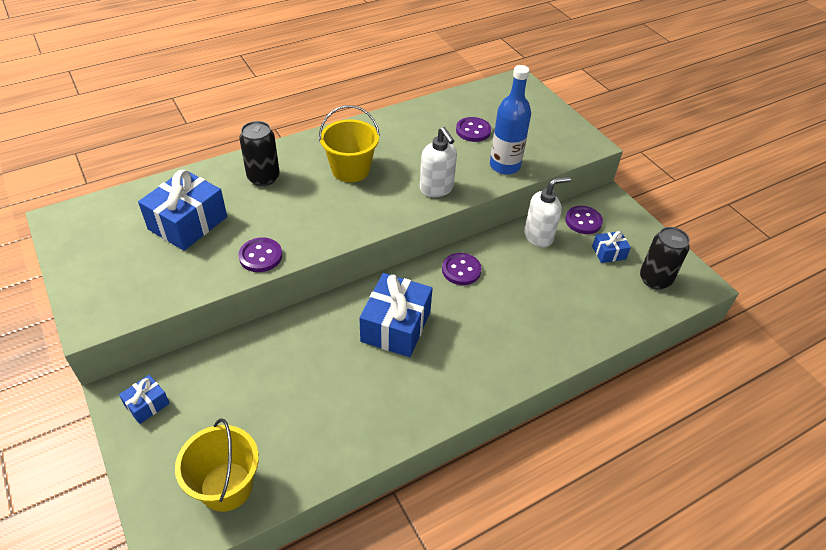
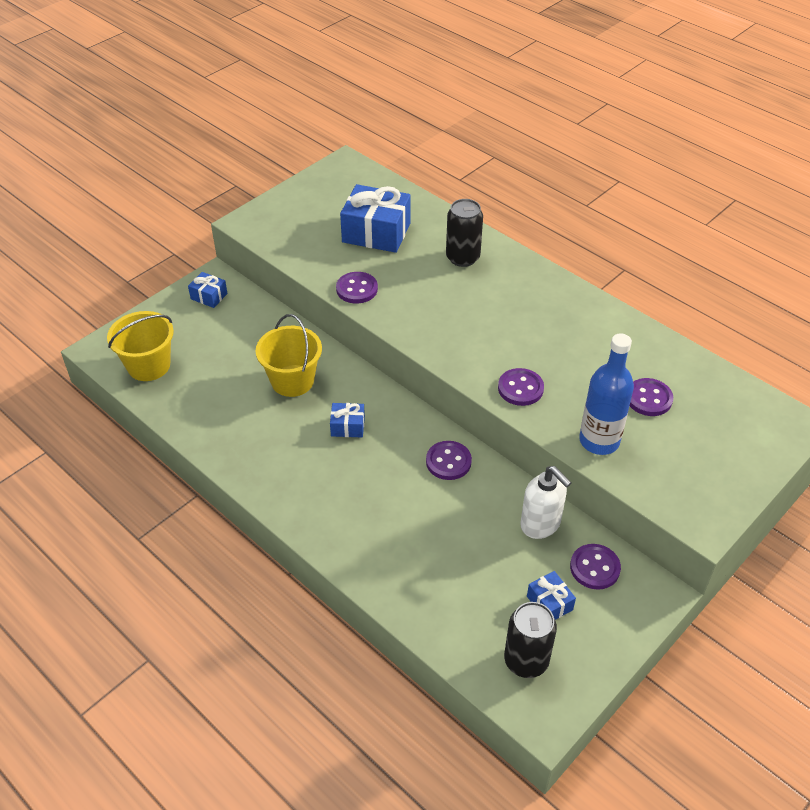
camera: 75 degrees right, 0 degrees up
yellow bucket [319,105,380,182] -> yellow bucket moved to [256,314,322,397]
blue gift [359,273,433,357] -> blue gift [330,403,365,437], size x0.50
white soap dispenser [420,127,457,197] -> purple button [498,368,544,406]

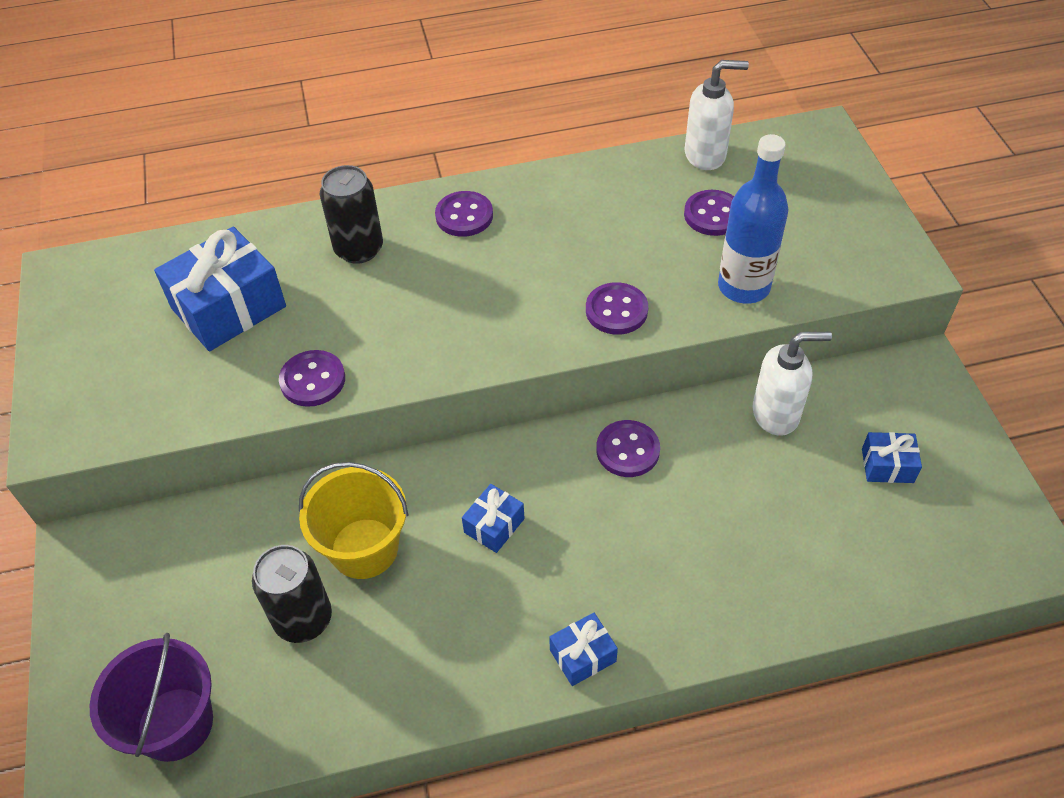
camera: 55 degrees left, 5 degrees up
yellow bucket [107,311,174,381] -> purple bucket [90,633,213,762]
blue gift [188,272,228,308] -> blue gift moved to [549,613,618,686]
black can [504,602,557,678] -> black can moved to [252,545,332,643]
purple button [570,544,621,590] -> purple button moved to [435,191,493,237]
none -> white soap dispenser [685,60,749,170]

